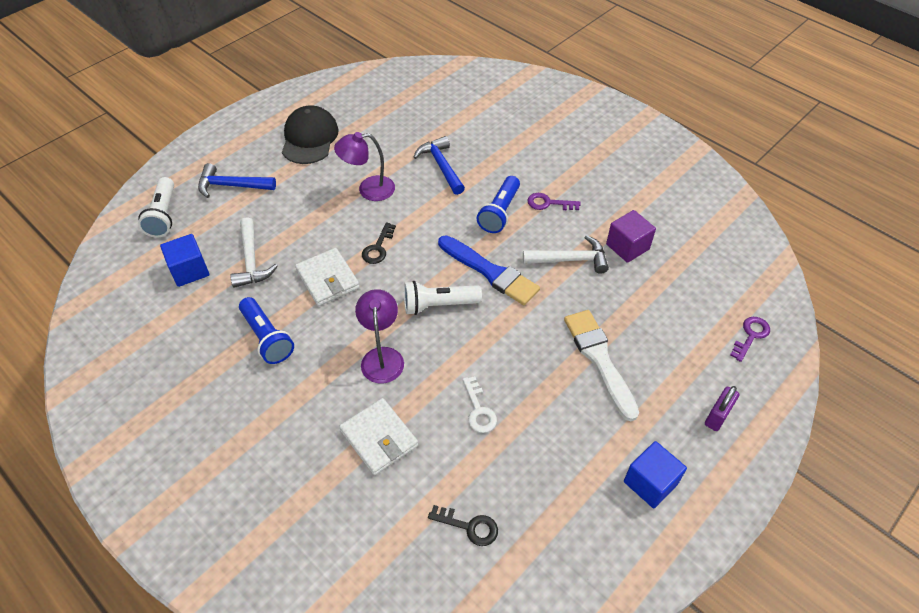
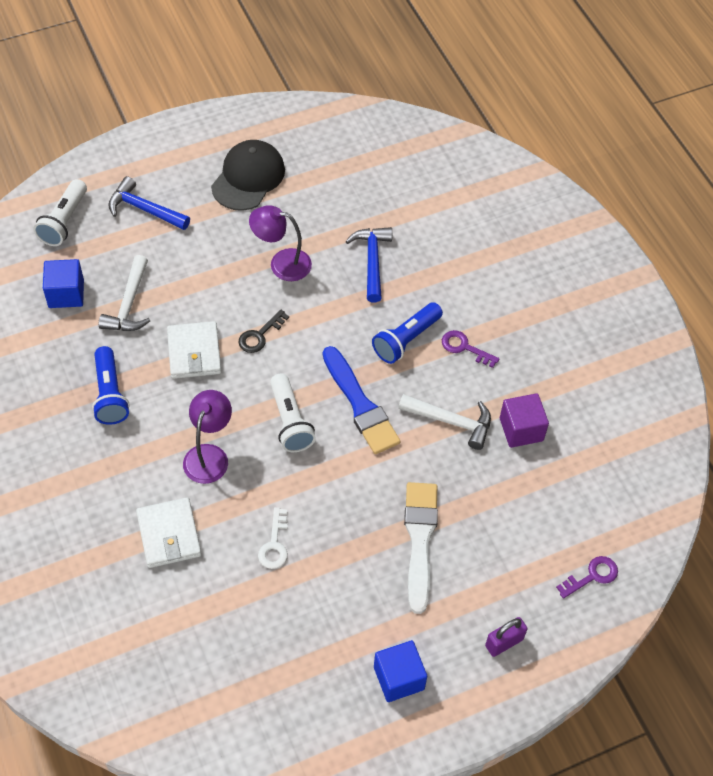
camera: 20 degrees right, 5 degrees up
white flashlight [404,281,482,315] -> white flashlight turned 120 degrees counterclockwise [270,374,316,452]
black key [428,505,498,546] -> none

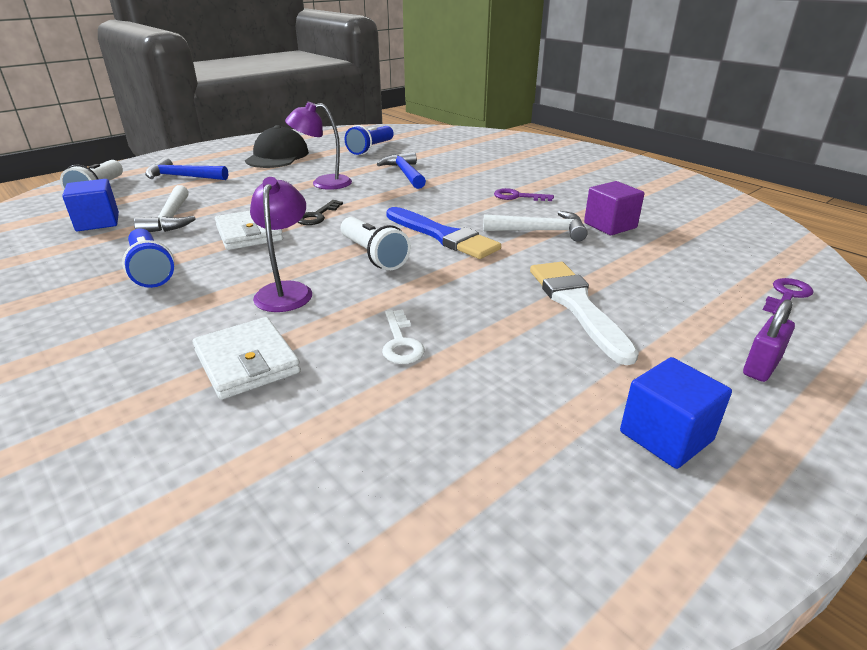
camera: 15 degrees left, 25 degrees down
blue flashlight [372,302,443,364] -> blue flashlight moved to [344,125,394,155]

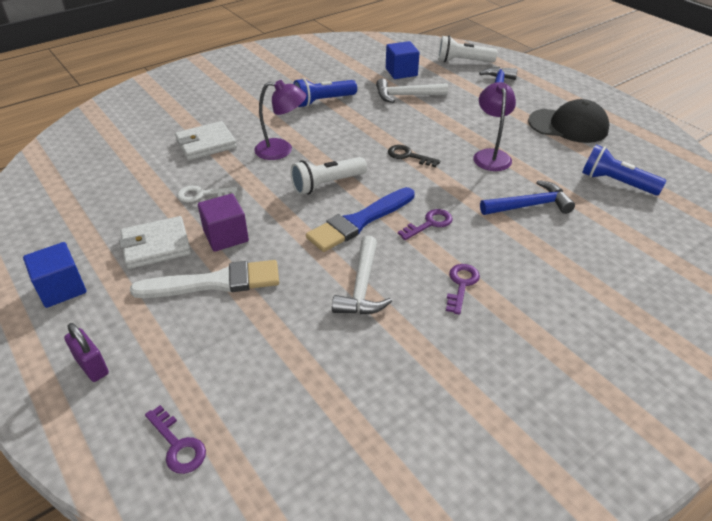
camera: 95 degrees right, 10 degrees up
white wallet [215,211,283,250] -> white wallet moved to [119,216,191,269]
purple cube [584,181,645,235] -> purple cube moved to [198,194,249,252]
none -> purple key [398,209,453,240]

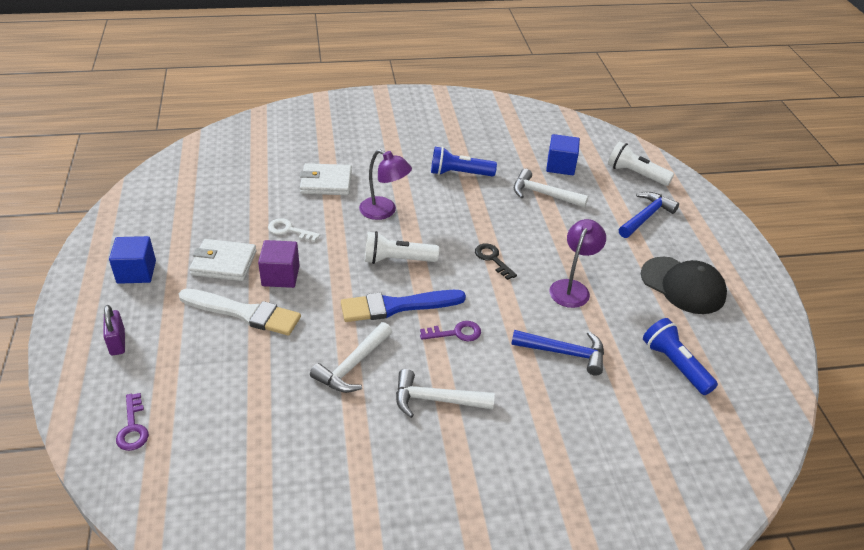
camera: 25 degrees right, 0 degrees up
purple key [446,264,480,315] -> white hammer [396,369,495,418]

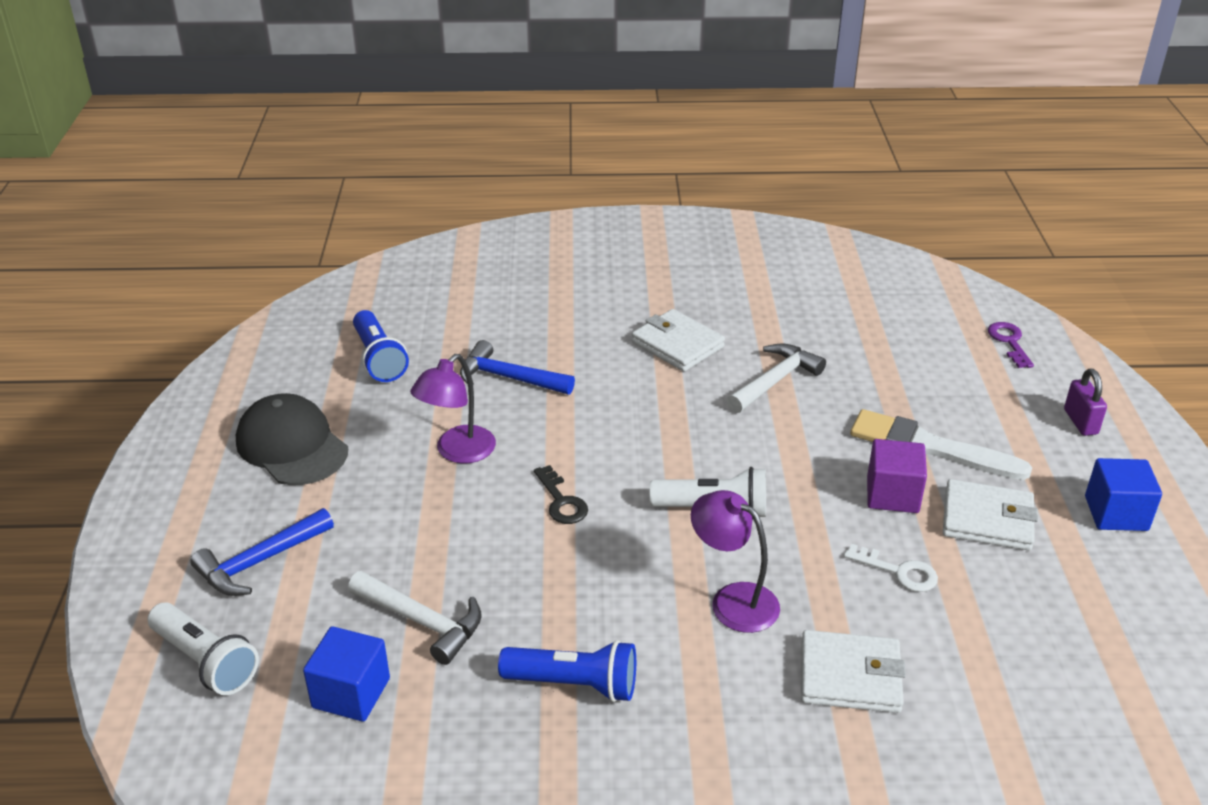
camera: 170 degrees left, 5 degrees down
blue brush [341,290,466,322] -> none
white hammer [396,369,495,418] -> white wallet [632,309,725,371]
purple key [420,321,481,341] -> none

